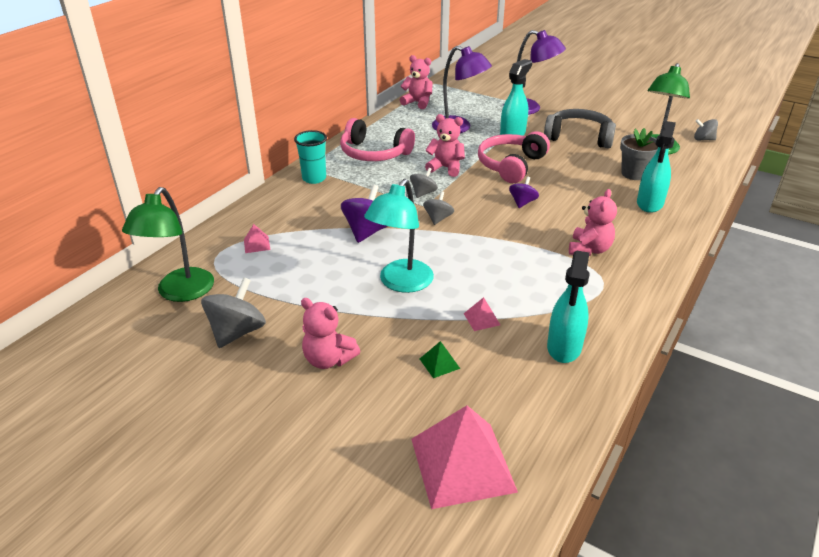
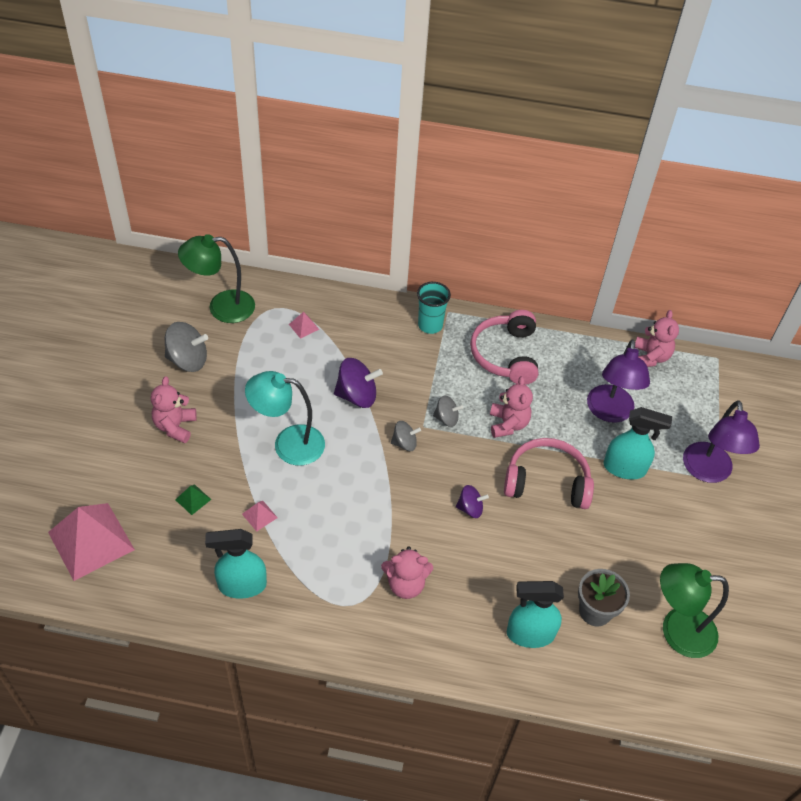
camera: 65 degrees right, 15 degrees up
grey headphones [544,109,616,148] -> none
grey spinning top [694,119,718,140] -> none

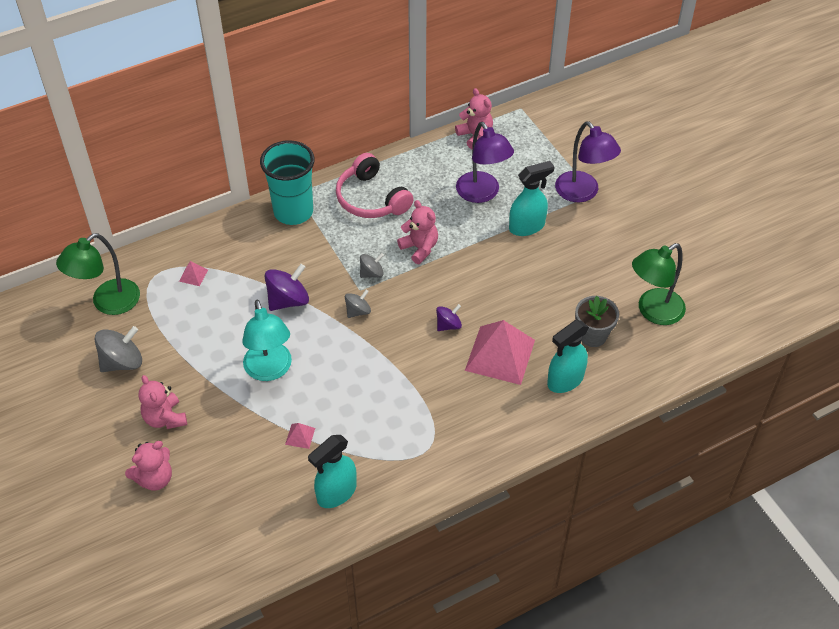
camera: 35 degrees left, 0 degrees up
pink pyramid [48,503,135,581] -> pink pyramid moved to [465,320,535,385]
green pyramid [175,484,212,515] -> none
turquoise lamp [245,371,325,465] -> turquoise lamp turned 75 degrees counterclockwise [242,300,292,381]
pink teddy bear [381,546,433,599] -> pink teddy bear moved to [125,441,172,491]
turquoise cup [417,282,451,334] -> turquoise cup [260,140,315,225], size x1.64
pink headphones [504,438,594,509] -> none

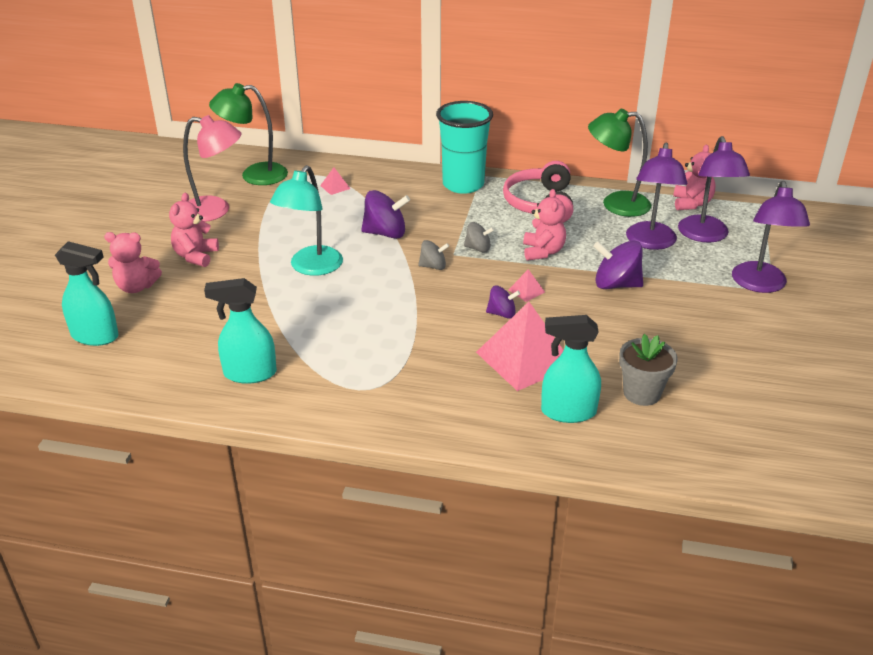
camera: 40 degrees right, 15 degrees down
grey spinning top [95,326,142,372] -> pink lamp [183,115,242,222]
pink pyramid [285,423,315,449] -> pink pyramid moved to [508,269,545,302]
turquoise spray bottle [509,161,554,236] -> turquoise spray bottle moved to [55,241,119,346]
green lamp [632,243,686,325] -> green lamp moved to [588,109,651,217]
none -> purple spinning top [593,240,643,289]
none -> purple lamp [678,136,750,243]

